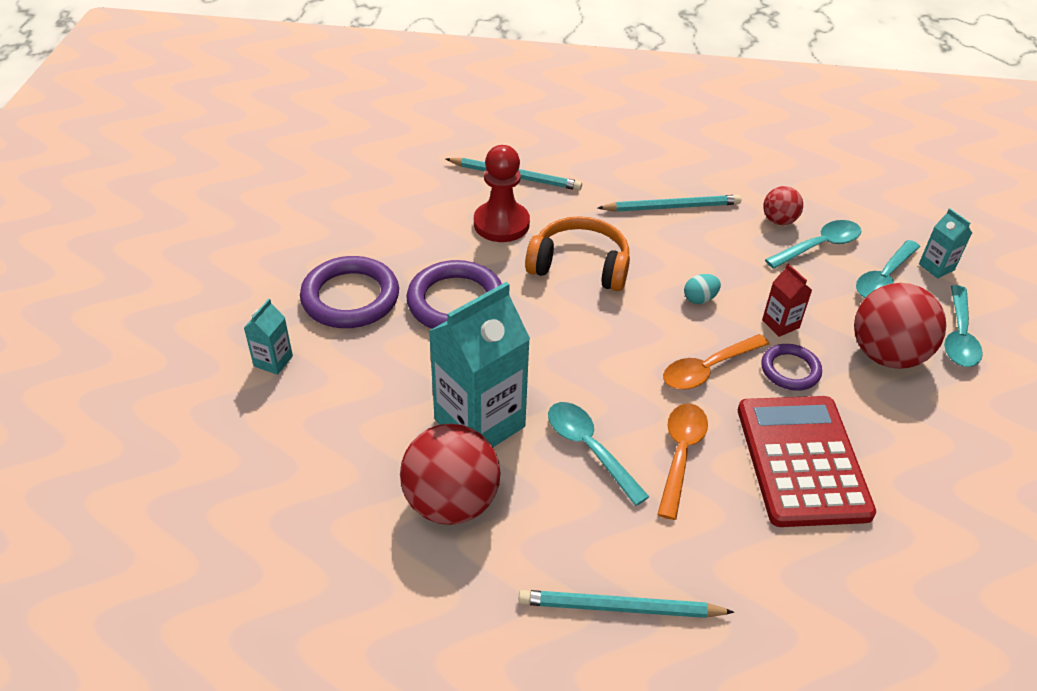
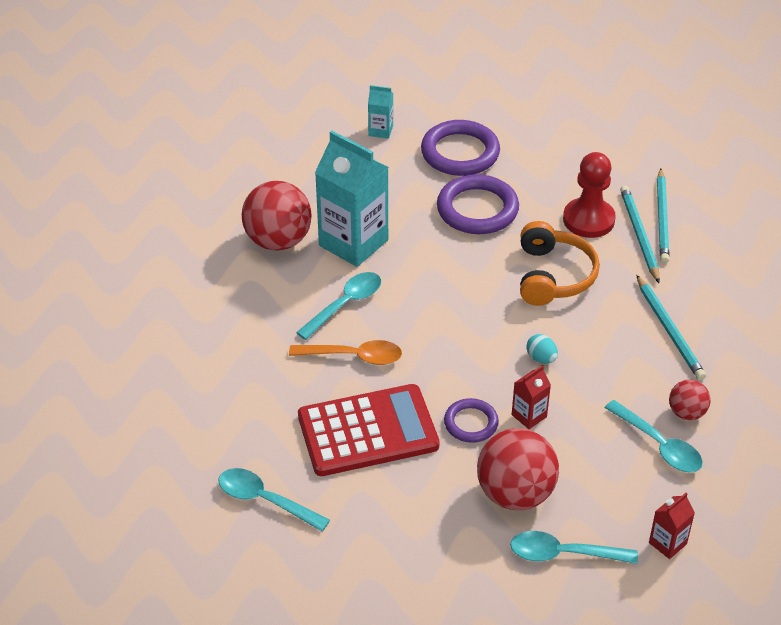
camera: 80 degrees right, 0 degrees up
turquoise pencil [518,590,734,618] -> turquoise pencil moved to [620,186,660,283]
orange spoon [663,334,769,390] -> none
turquoise spoon [856,240,920,298] -> turquoise spoon moved to [219,468,330,531]
turquoise carton [919,208,972,278] -> red carton [649,493,695,559]

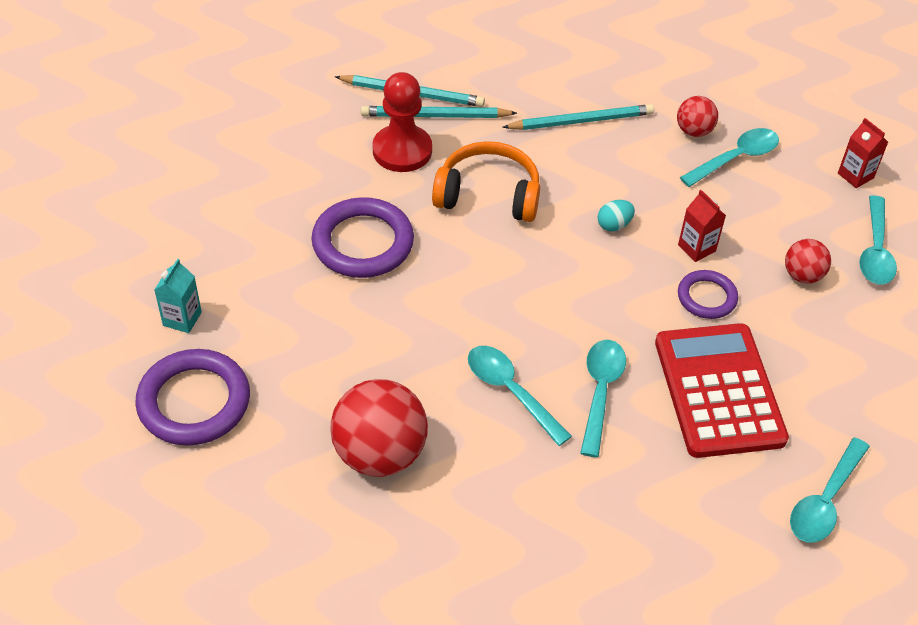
camera: 85 degrees left, 5 degrees up
orange spoon [289,340,402,365] -> turquoise spoon [580,340,626,457]
turquoise carton [315,131,389,267] -> none
purple ring [421,120,500,176] -> purple ring moved to [135,349,250,446]
red ball [477,428,559,510] -> red ball [785,239,831,284], size x0.53

